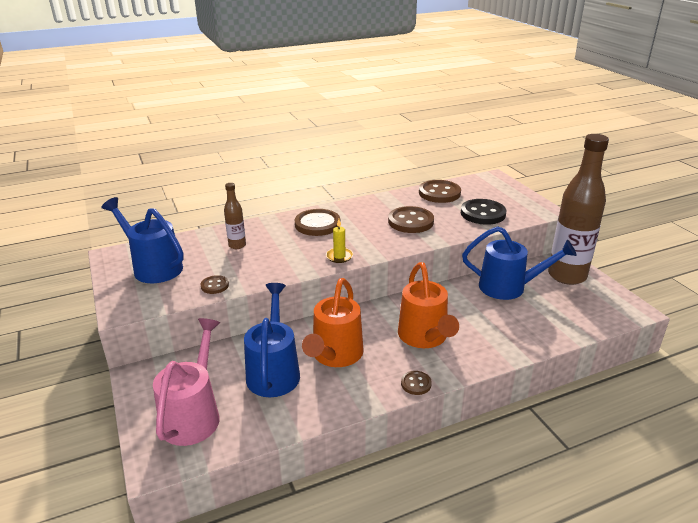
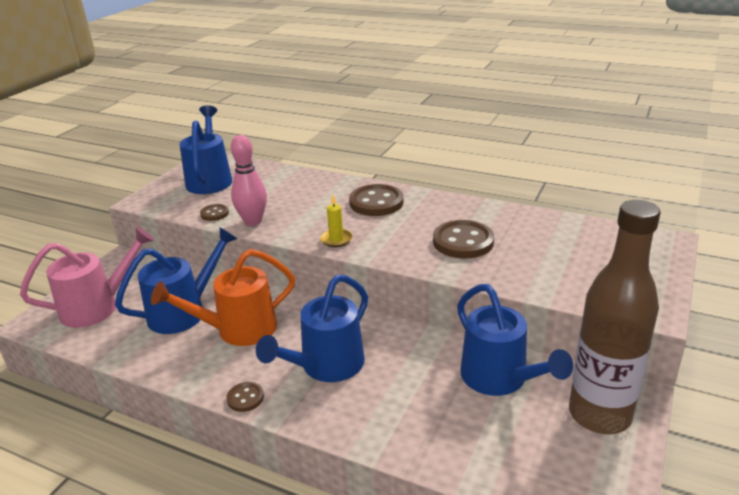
camera: 50 degrees right, 0 degrees up
brown bottle [224,183,246,249] -> none
orange watering can [398,262,459,348] -> blue watering can [256,275,368,382]
brown button [419,180,461,203] -> none
black button [461,199,506,225] -> none
none -> pink bowling pin [231,135,267,226]

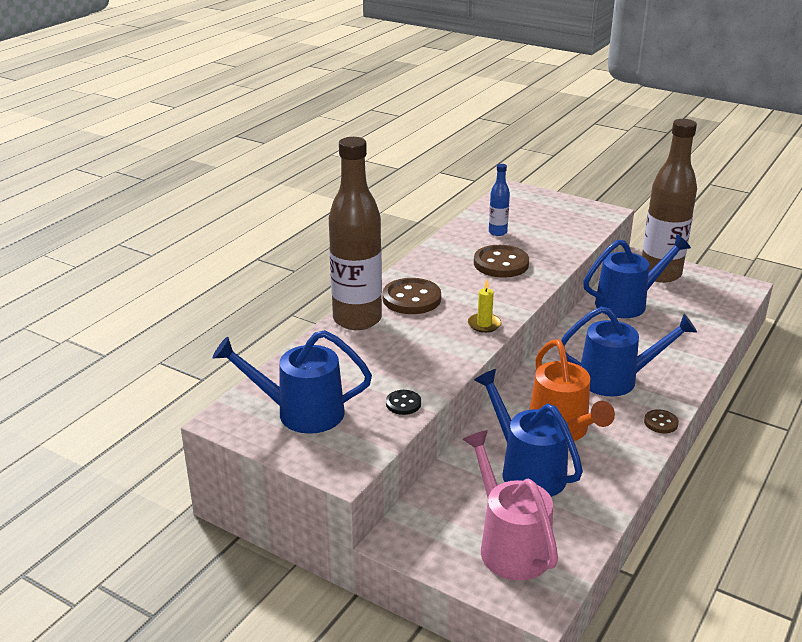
camera: 85 degrees left, 0 degrees up
brown button [200,204,229,221] -> black button [386,390,421,415]
pink bowling pin [231,135,267,226] -> none
blue watering can [256,275,368,382] -> blue watering can turned 45 degrees counterclockwise [561,306,697,396]
none -> brown bottle [329,137,382,330]
none -> blue bottle [489,164,510,236]

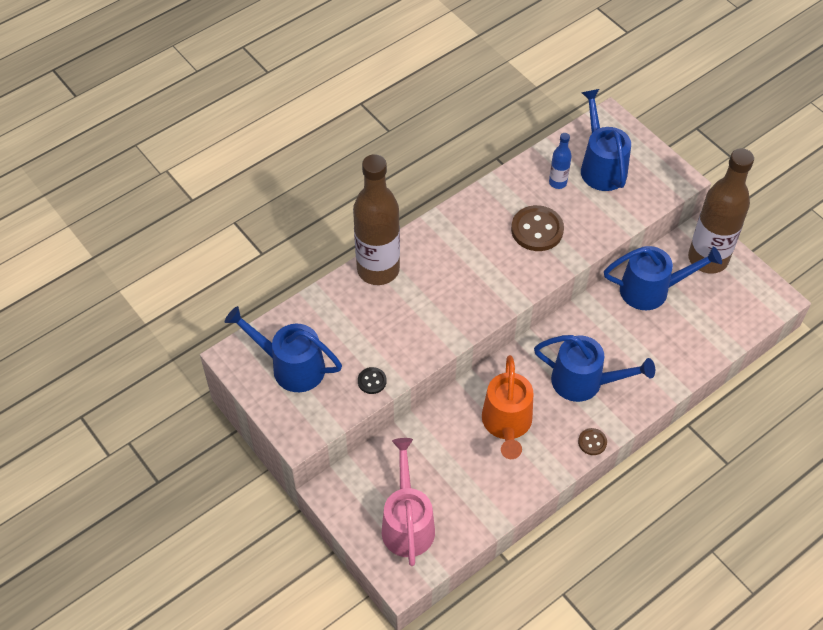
camera: 20 degrees right, 25 degrees up
brown button [382,278,441,314] -> none
yellow candle [468,279,502,333] -> none
blue watering can [474,369,583,497] -> blue watering can moved to [581,89,631,191]

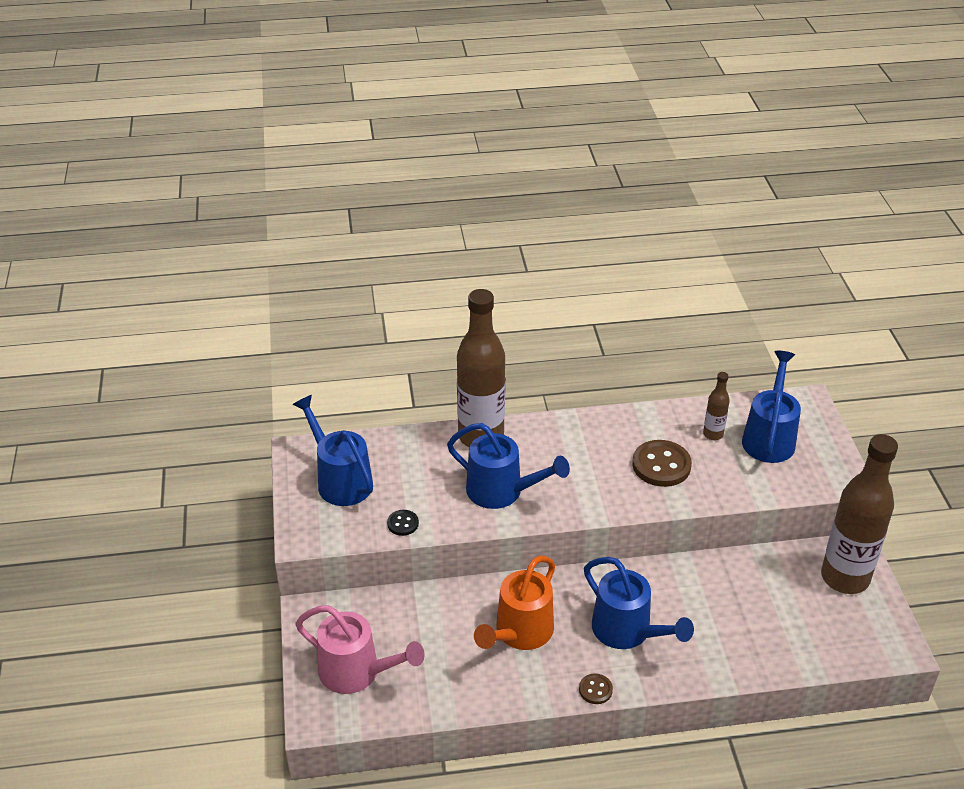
camera: 30 degrees right, 15 degrees down
pink watering can [382,438,435,566] -> pink watering can turned 90 degrees clockwise [295,605,424,694]
blue bottle [549,133,572,189] -> brown bottle [703,372,730,440]
blue watering can [604,246,722,310] -> blue watering can moved to [447,423,570,509]

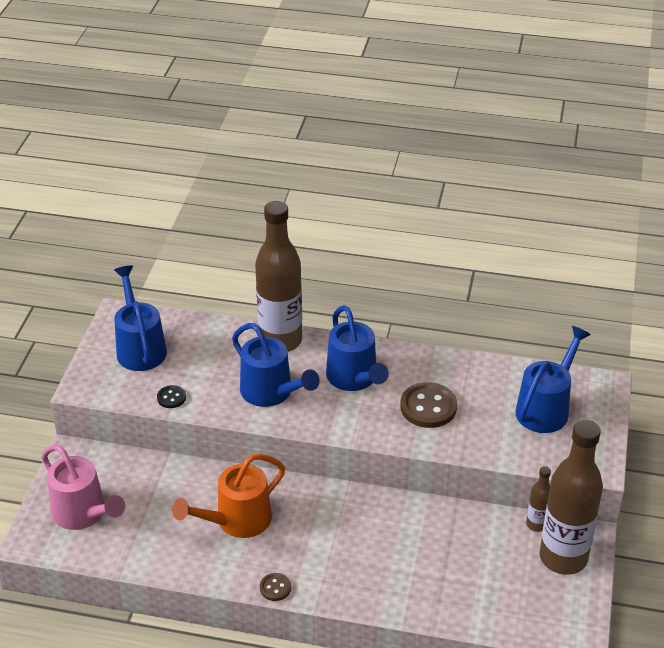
camera: 20 degrees right, 0 degrees up
blue watering can [584,557,694,649] -> blue watering can moved to [326,305,389,391]
brown bottle [703,372,730,440] -> brown bottle moved to [526,466,551,532]

